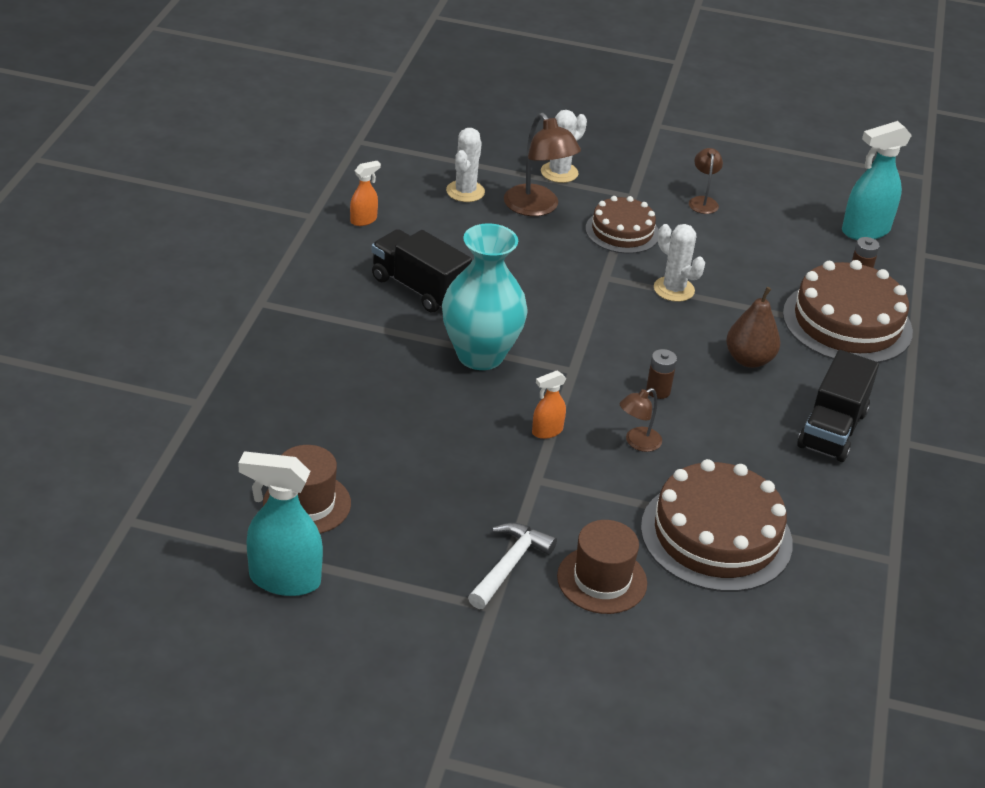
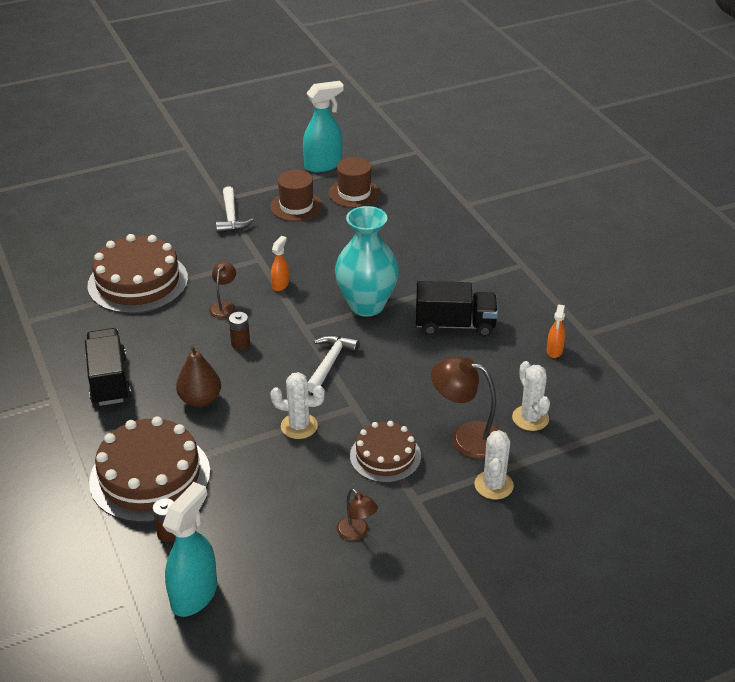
camera: 145 degrees right, 0 degrees up
brown hat [557,520,647,614] -> brown hat moved to [270,170,323,222]
none -> white hammer [308,335,359,393]

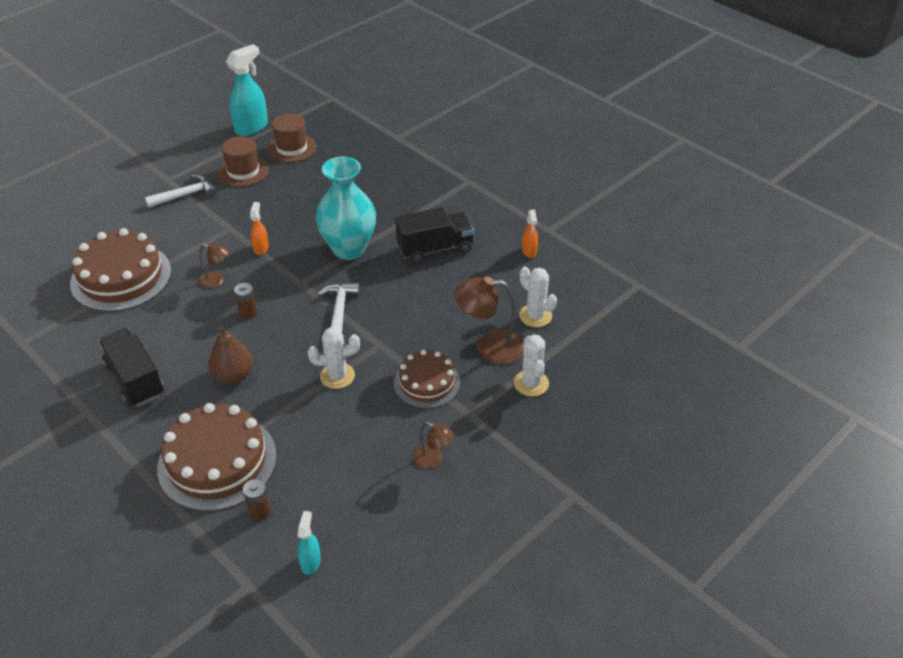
camera: 20 degrees left, 5 degrees up
turquoise spray bottle [163,482,217,617] -> turquoise spray bottle [298,511,321,575], size x0.52
brown lamp [209,262,236,318] -> brown lamp turned 105 degrees clockwise [198,243,229,289]
white hammer [216,186,254,233] -> white hammer turned 90 degrees counterclockwise [145,175,216,208]

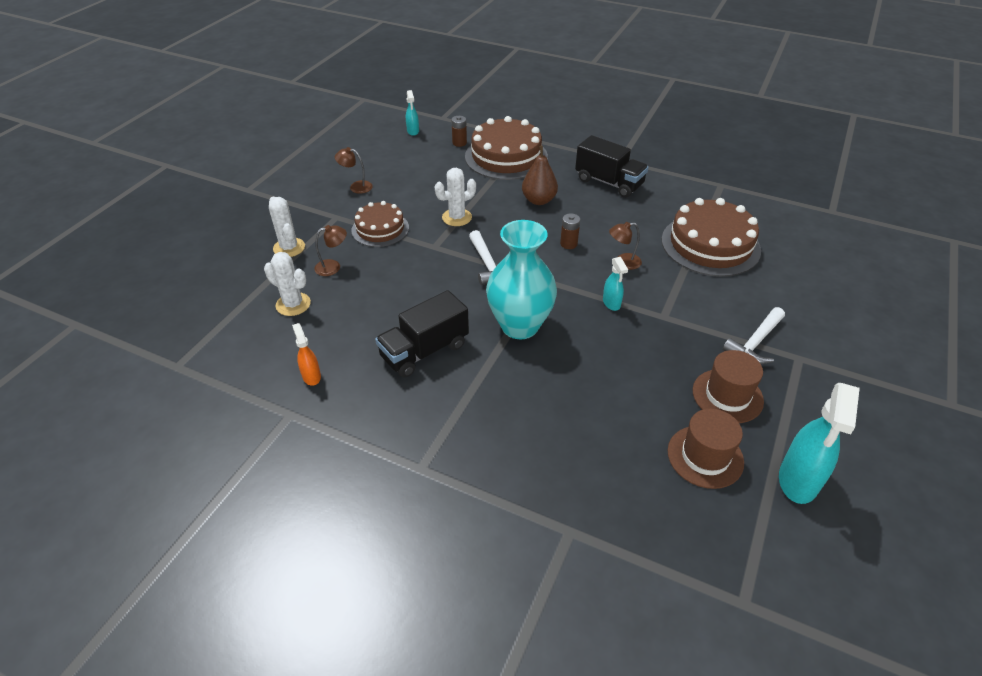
camera: 160 degrees right, 0 degrees up
orange spray bottle [250,202,269,255] -> turquoise spray bottle [603,257,628,311]
brown lamp [454,276,524,365] -> brown lamp [314,225,347,276], size x0.56

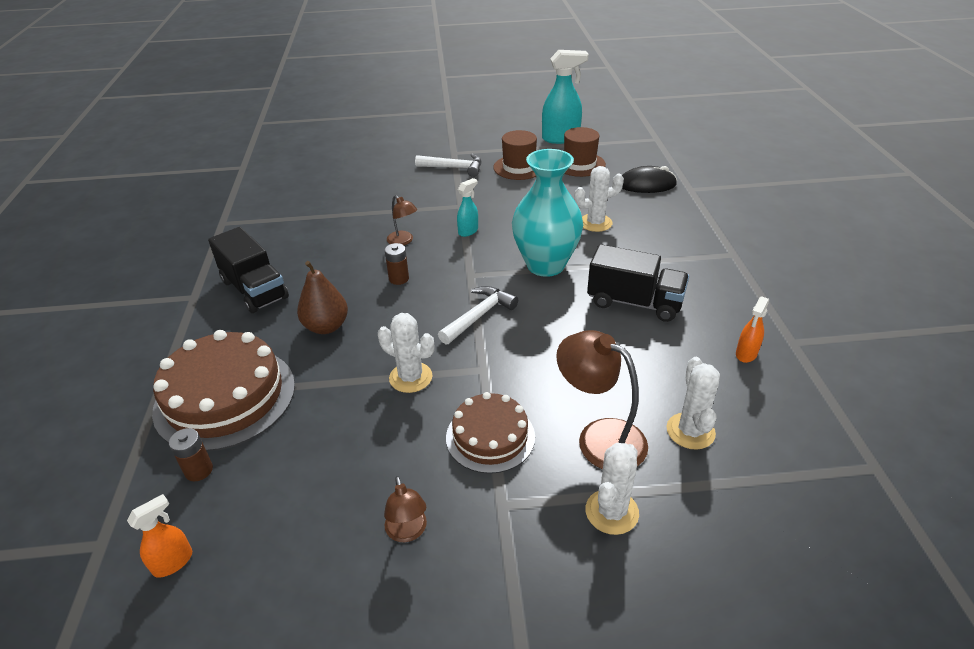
camera: 120 degrees left, 5 degrees down
brown lamp [314,225,347,276] -> brown lamp [556,330,648,469], size x1.79
turquoise spray bottle [406,90,419,136] -> orange spray bottle [127,494,192,578]
black truck [575,135,649,198] -> black truck turned 135 degrees clockwise [208,227,289,313]
brown cake [662,198,761,277] -> none
none -> white cactus [574,166,624,232]
none -> black mouse [622,166,677,193]

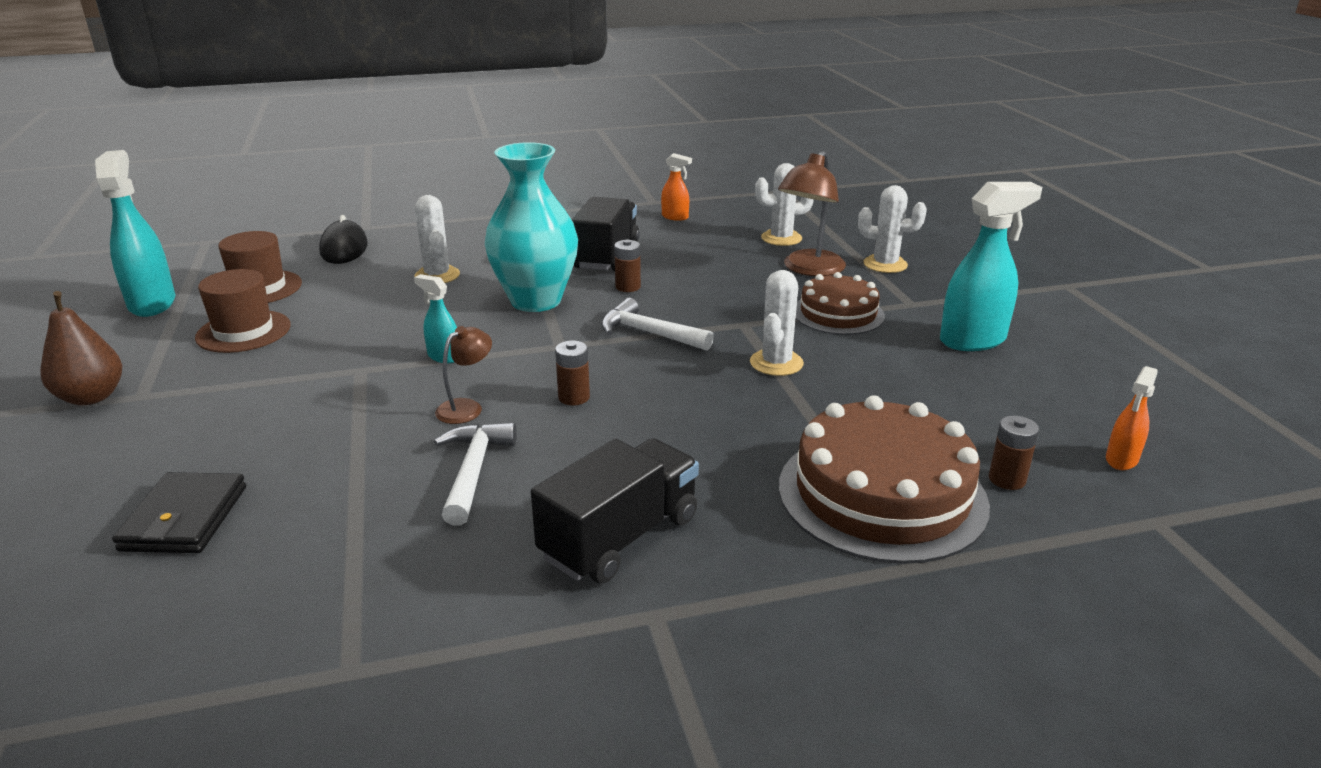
camera: 100 degrees left, 10 degrees down
orange spray bottle [127,494,192,578] -> orange spray bottle turned 90 degrees counterclockwise [1106,366,1158,470]
brown pear [297,261,348,334] -> brown pear moved to [40,291,122,405]
brown lamp [384,476,427,542] -> turquoise spray bottle [940,182,1043,351]
white hammer [415,154,481,177] -> white hammer moved to [434,422,517,526]
none -> black wallet [112,472,246,553]
none -> brown battery [614,240,641,292]

